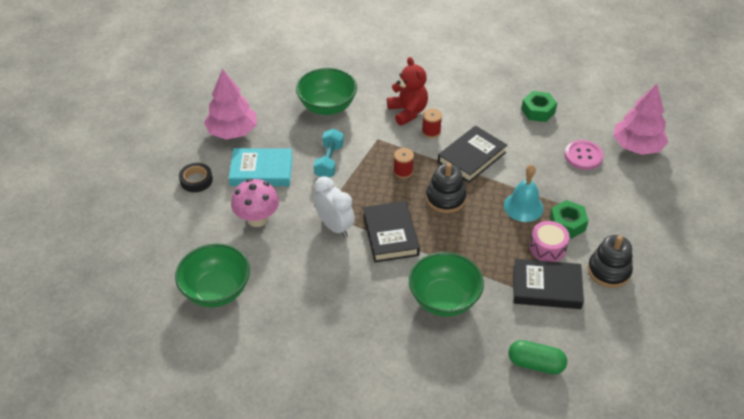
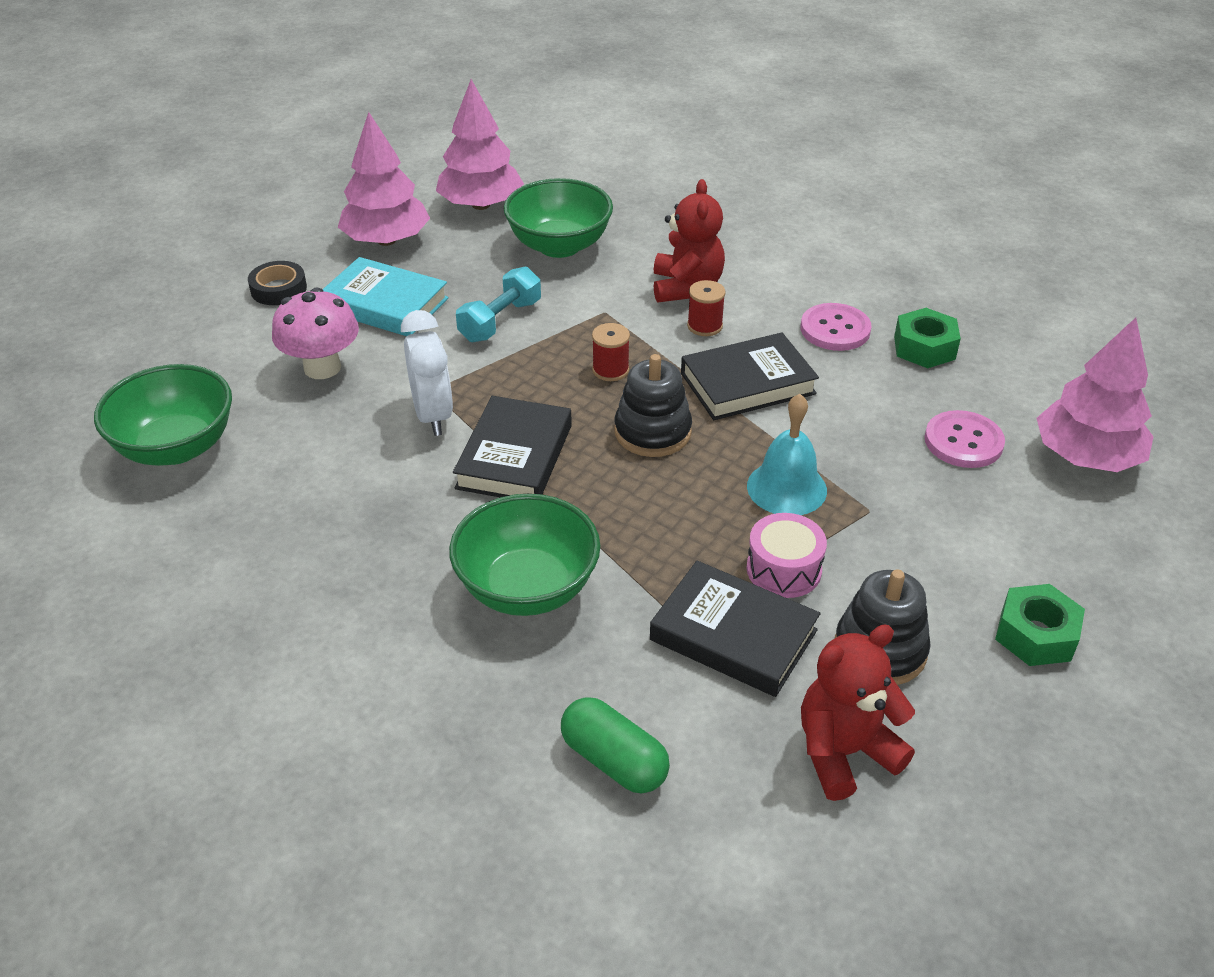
camera: 25 degrees right, 5 degrees down
green nut [549,200,589,239] -> green nut moved to [995,584,1085,666]
none -> pink tree [436,79,524,210]
none -> pink button [801,303,871,351]
none -> red teddy bear [801,624,915,801]

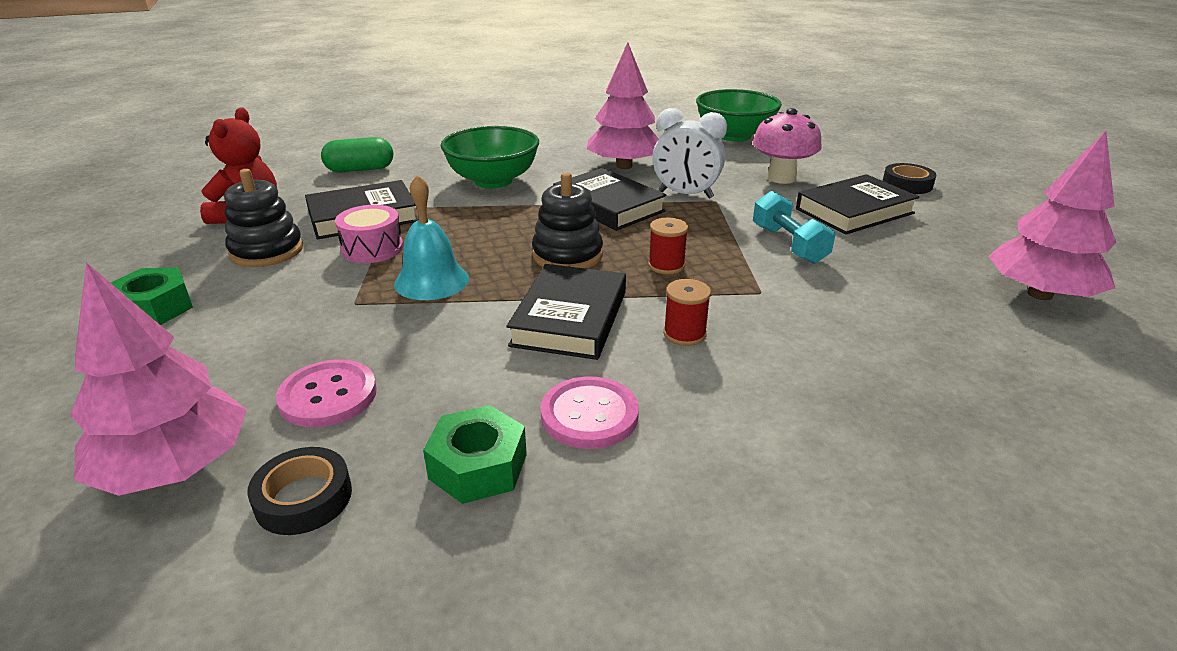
camera: 125 degrees right, 10 degrees down
turquoise book [322,257,449,336] -> black book [796,174,919,234]
pink tree [338,112,430,246] -> pink tree moved to [587,42,659,169]
green bowl [504,178,613,258] -> none
red teddy bear [654,179,725,303] -> none
none -> black tape [247,447,352,535]

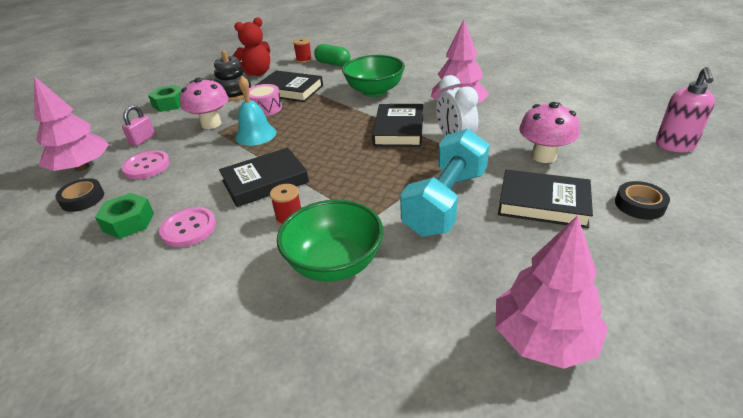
camera: 50 degrees right, 5 degrees up
black stacking toy [532,172,603,269] -> none
red spool [648,218,688,274] -> red spool moved to [293,38,312,63]
green bowl [696,89,782,142] -> green bowl moved to [277,199,383,282]
turquoise dumbbell [753,191,835,264] -> turquoise dumbbell [400,129,490,237], size x1.70
none -> pink padlock [122,105,155,146]
none -> pink mushroom [180,77,229,129]
none -> pink soap dispenser [656,67,715,152]

